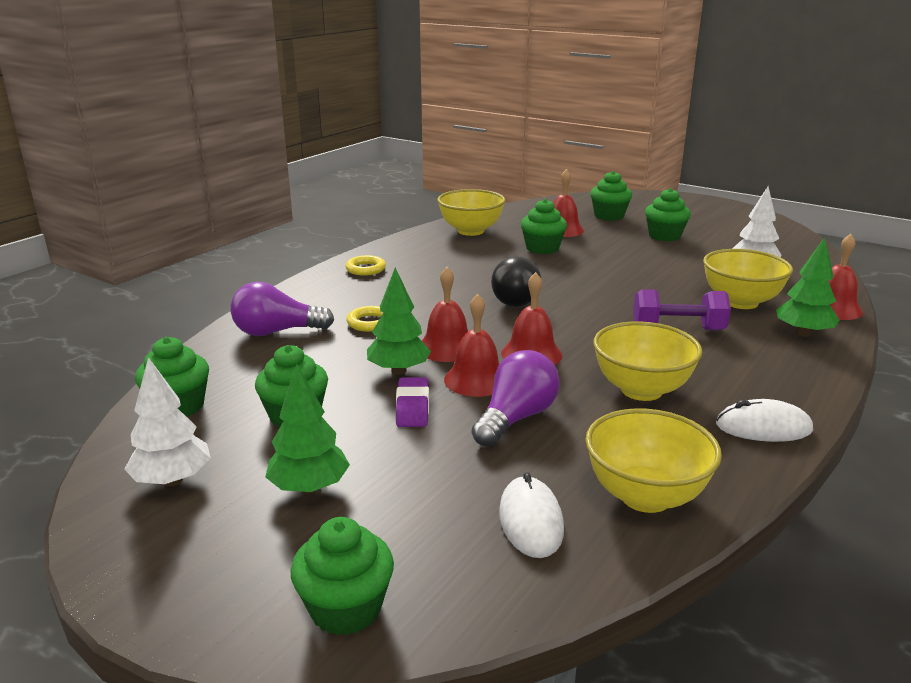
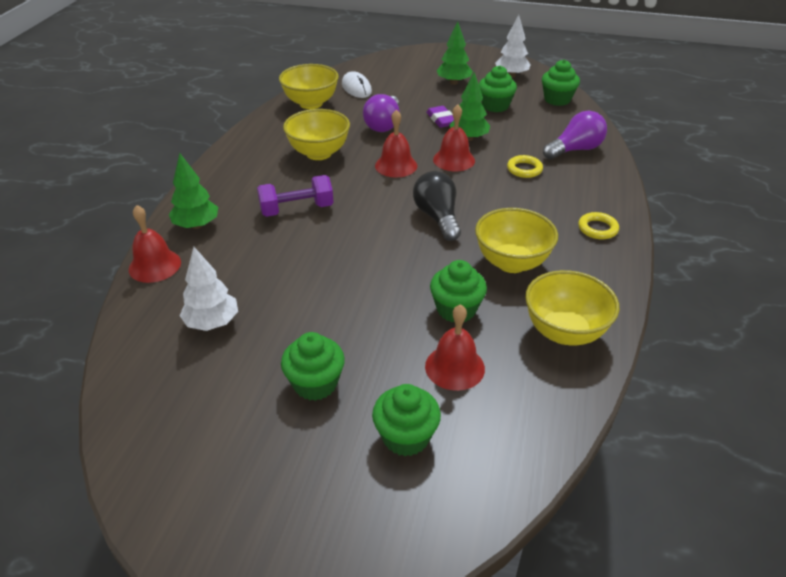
camera: 160 degrees right, 15 degrees up
green cupcake [290,517,394,636] -> none
red bell [444,294,499,397] -> none
yellow bowl [703,249,793,309] -> yellow bowl moved to [475,208,558,273]
white mouse [716,399,813,442] -> none

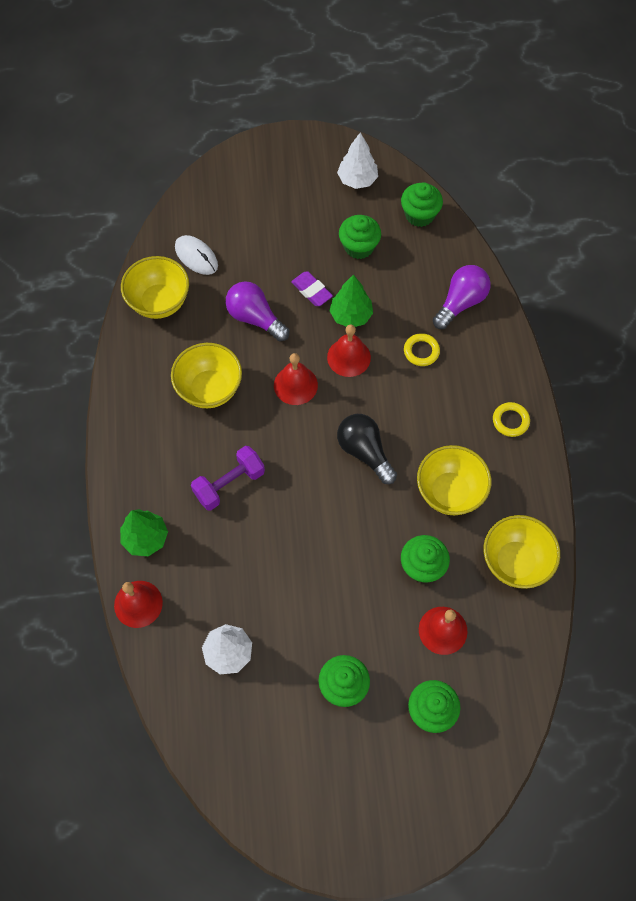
camera: 20 degrees left, 25 degrees up
purple light bulb [363,94,400,132] -> purple light bulb turned 135 degrees clockwise [226,281,289,342]
green tree [437,21,473,85] -> none

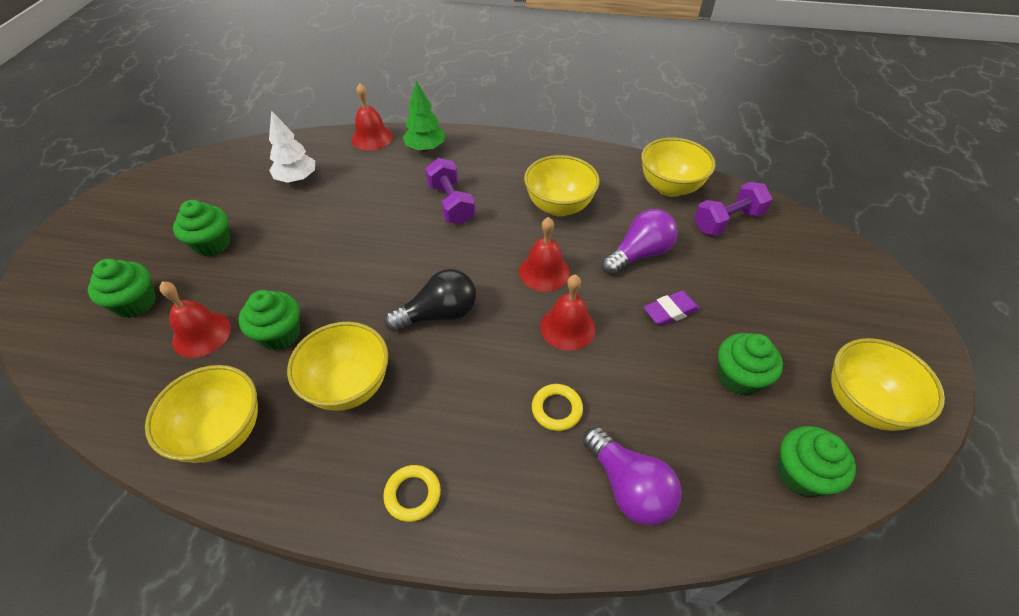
camera: 105 degrees right, 15 degrees down
white mouse [175,235,218,275] -> purple dumbbell [694,182,772,236]
green tree [329,274,373,327] -> none
white tree [337,133,378,189] -> yellow bowl [831,338,945,431]

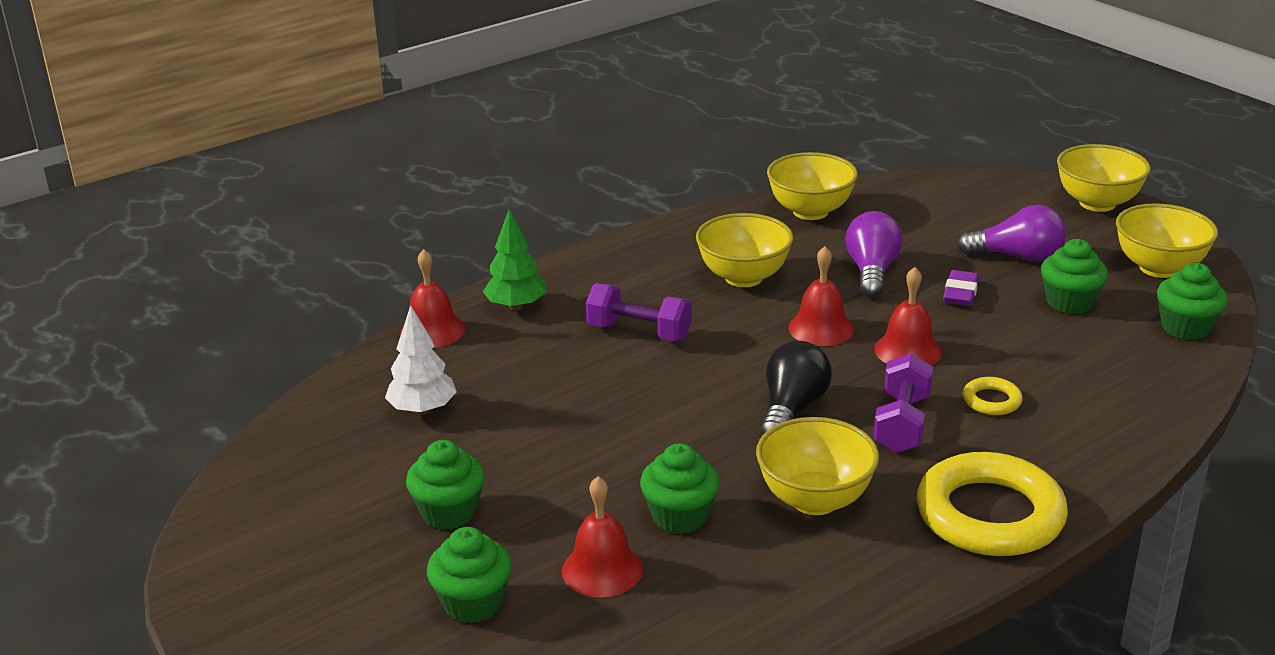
camera: 45 degrees left, 20 degrees down
yellow bowl [145,365,258,463] -> yellow bowl moved to [1057,144,1151,212]
yellow ring [383,465,441,522] -> yellow ring [917,452,1068,556], size x2.26
purple light bulb [583,427,681,526] -> purple light bulb moved to [957,205,1066,261]
purple dumbbell [694,182,772,236] -> purple dumbbell moved to [873,353,933,453]

